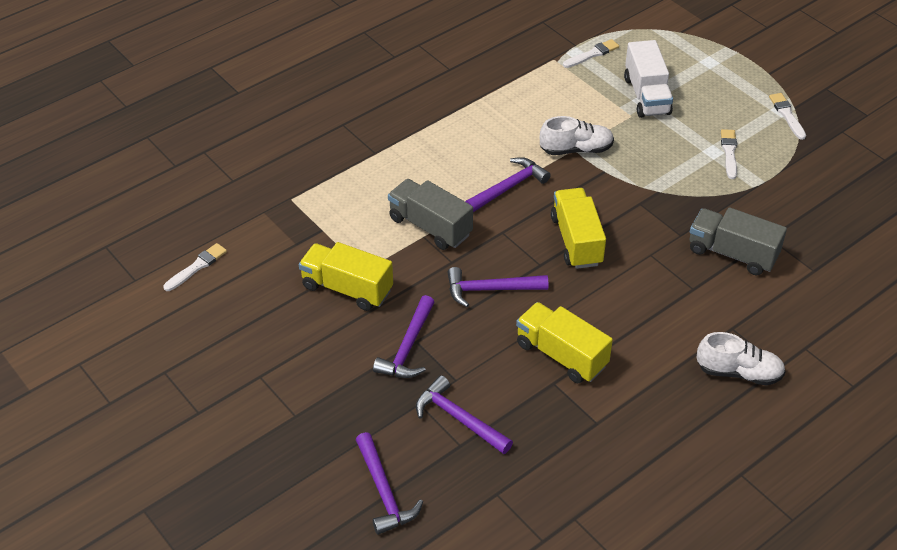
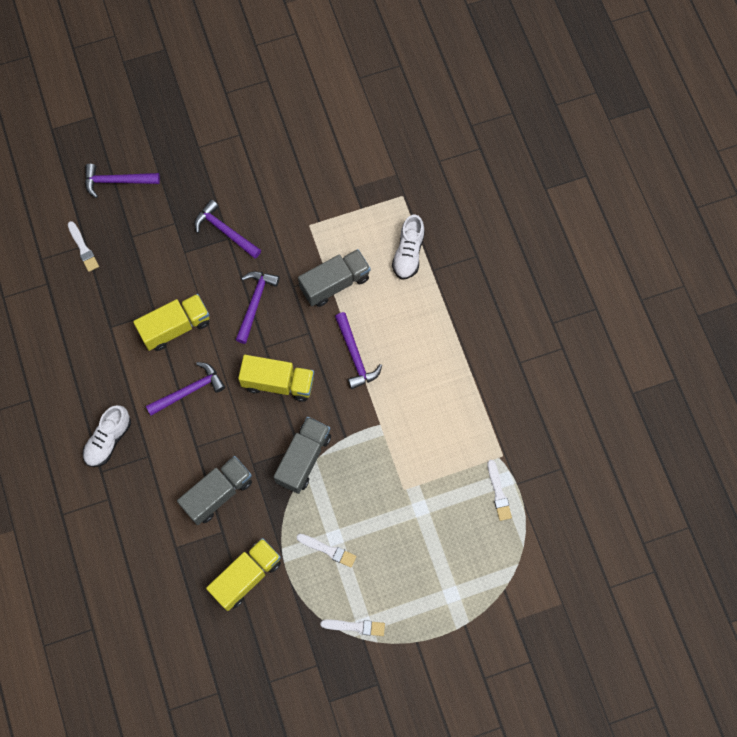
camera: 110 degrees right, 25 degrees up
white brush [163,243,227,291] -> white brush moved to [68,221,99,272]
yellow truck [299,242,393,311] -> yellow truck moved to [206,538,281,611]
purple hammer [416,375,513,454] -> purple hammer moved to [146,362,225,416]
white shoe [540,116,614,155] -> white shoe moved to [392,215,425,279]
white truck [624,40,673,118] -> none
none -> grey truck [274,417,331,494]

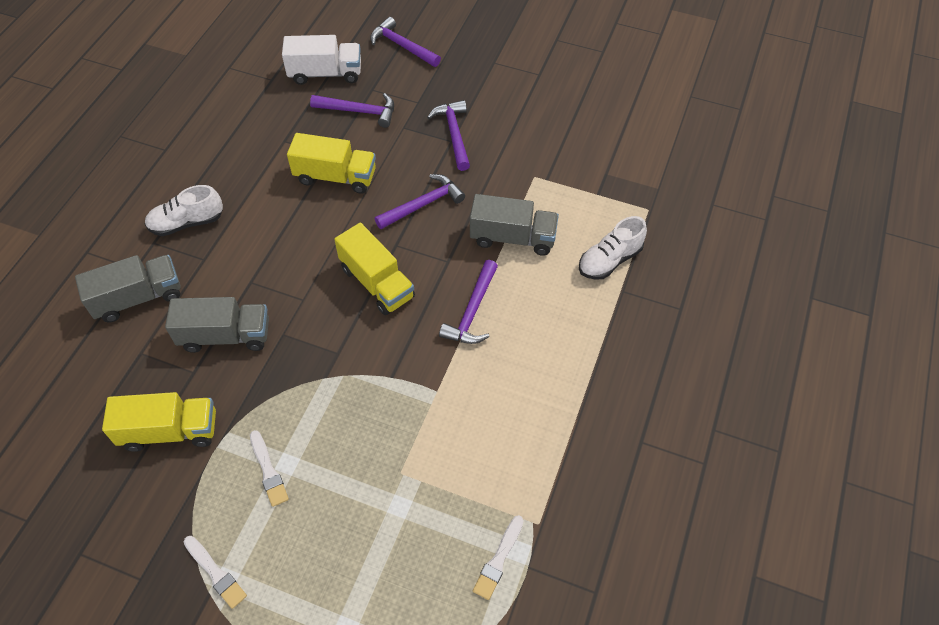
camera: 40 degrees right, 15 degrees down
white brush [68,221,99,272] -> white truck [282,35,361,85]
purple hammer [146,362,225,416] -> purple hammer moved to [310,93,394,128]
grey truck [274,417,331,494] -> grey truck moved to [75,255,181,322]

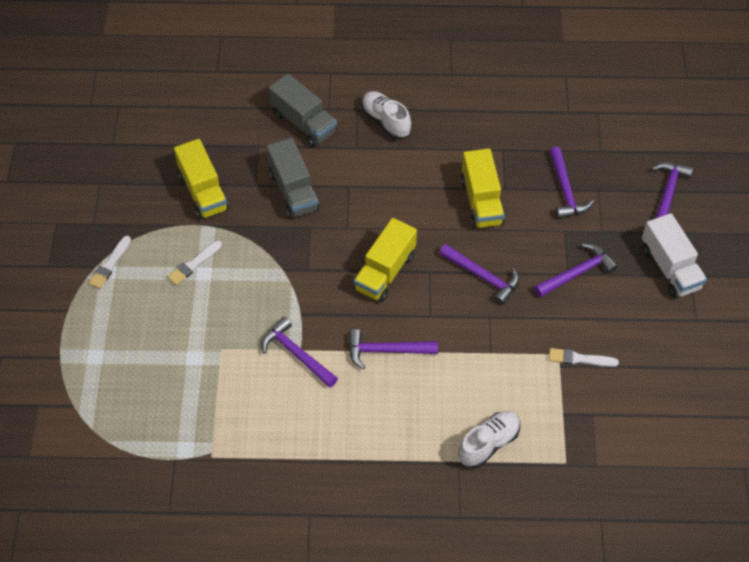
camera: 70 degrees right, 0 degrees up
white truck [282,35,361,85] -> white truck moved to [642,213,707,298]
grey truck [470,194,559,256] -> none
white brush [473,515,524,600] -> white brush moved to [549,348,619,367]
white shoe [579,216,647,280] -> white shoe turned 105 degrees clockwise [458,411,520,468]
none -> purple hammer [261,317,338,388]

